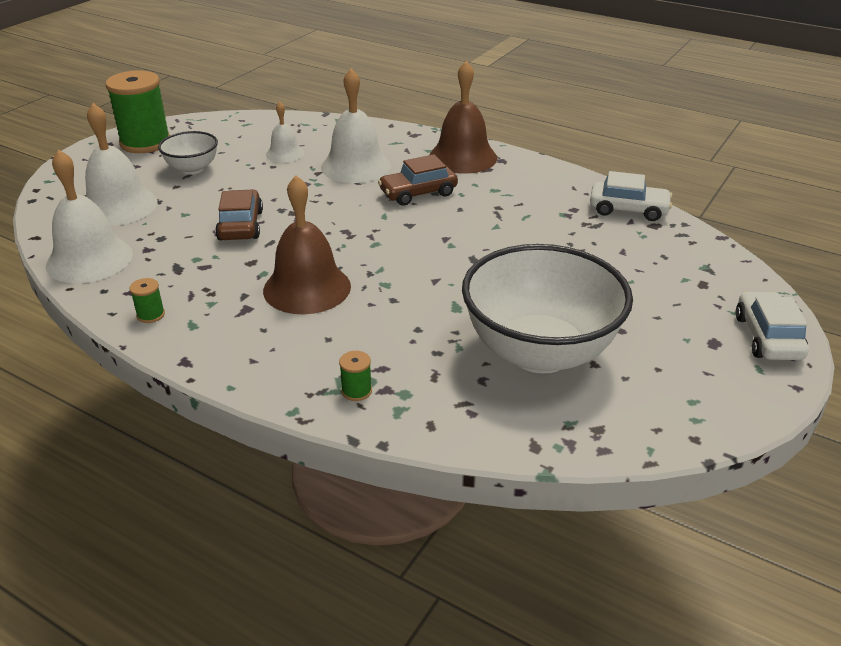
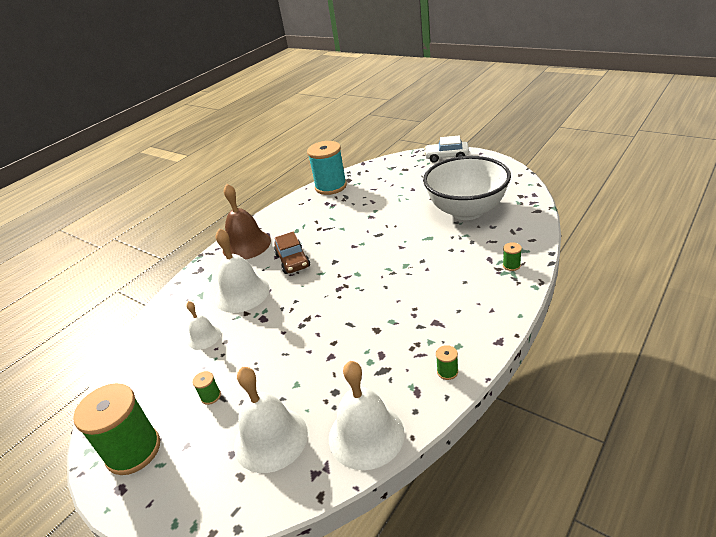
camera: 80 degrees left, 0 degrees up
white bowl [158,131,218,175] -> green spool [193,371,221,405]
brown car [215,190,263,240] -> none
brown bell [263,175,351,314] -> none
white car [590,171,672,221] -> turquoise spool [307,141,347,195]

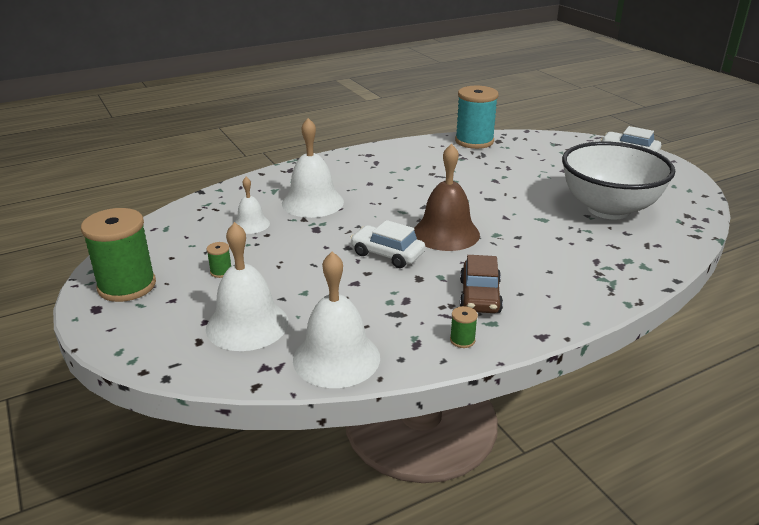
camera: 20 degrees right, 5 degrees down
brown bell [223,184,271,260] -> brown bell moved to [414,144,480,251]
brown car [274,232,310,274] -> brown car moved to [460,255,503,313]
green spool [503,242,522,271] -> none
none -> white car [350,220,425,268]

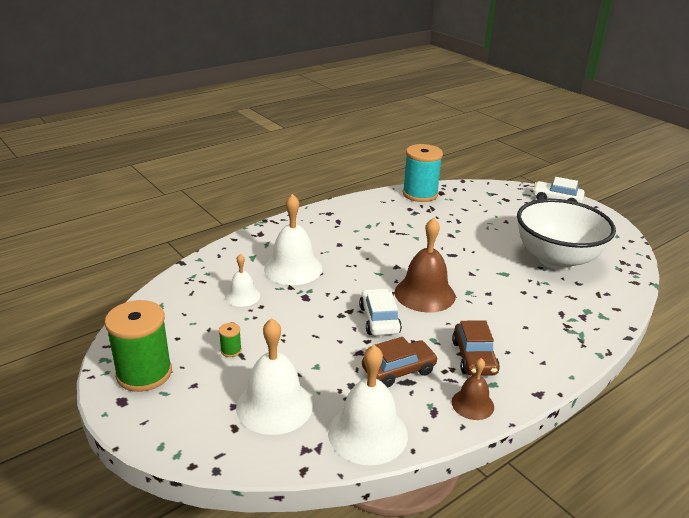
camera: 10 degrees left, 0 degrees up
white car [350,220,425,268] -> white car turned 60 degrees clockwise [359,288,402,336]
green spool [450,306,478,348] -> brown bell [452,358,494,420]
none -> brown car [362,337,438,388]

